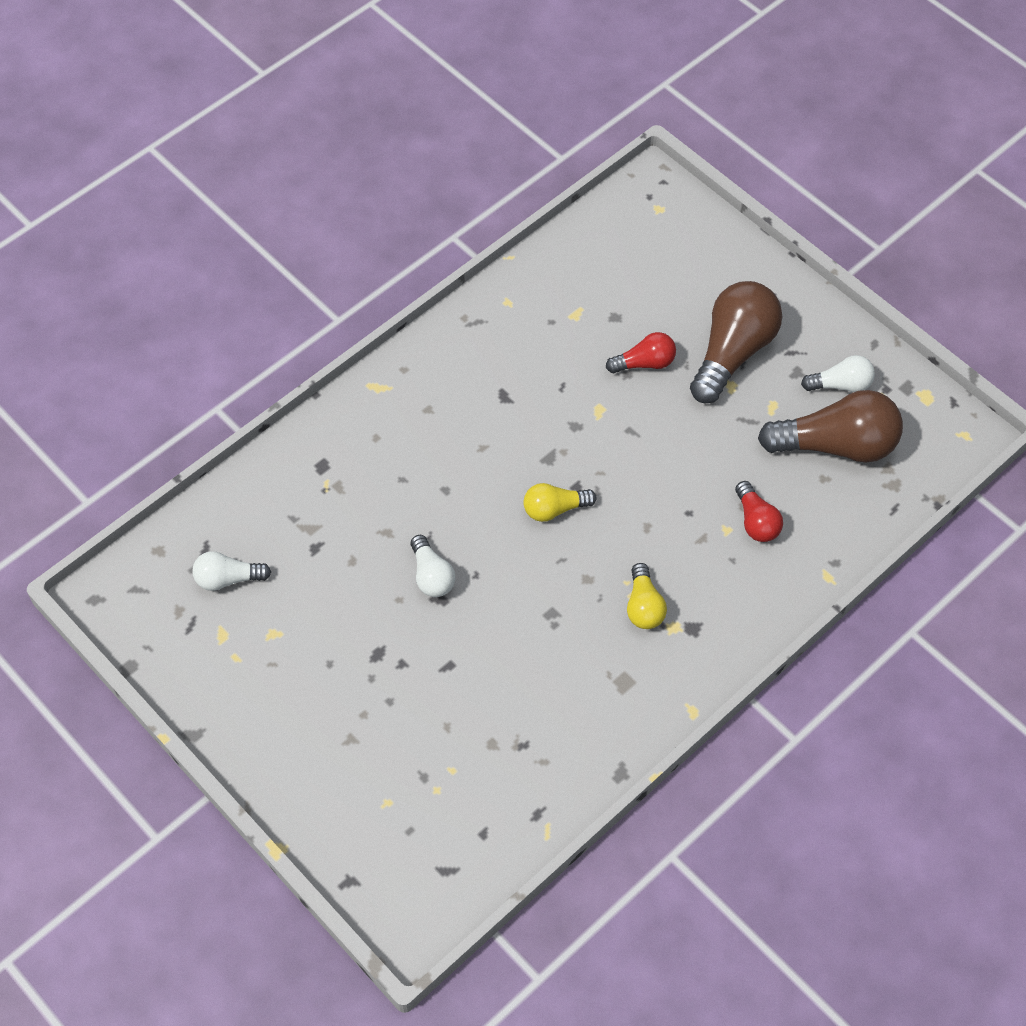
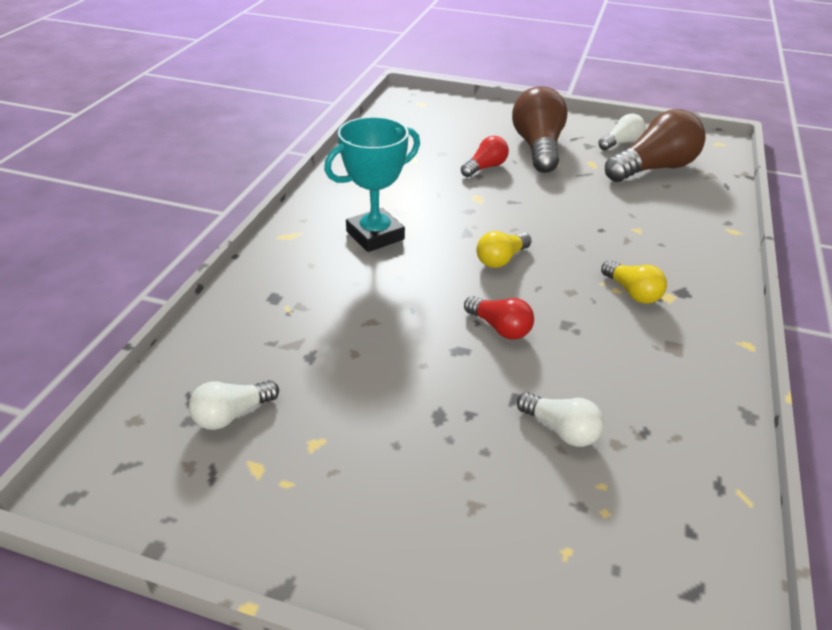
camera: 30 degrees left, 20 degrees down
white light bulb [410,535,455,597] -> white light bulb moved to [517,392,604,447]
red light bulb [735,481,783,542] -> red light bulb moved to [464,296,534,339]
none -> turquoise trophy [324,117,420,252]

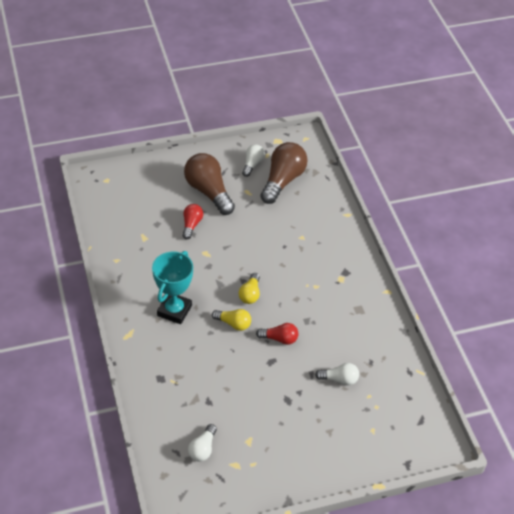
camera: 35 degrees left, 10 degrees up
yellow light bulb [601,260,667,304] -> yellow light bulb moved to [212,309,251,331]

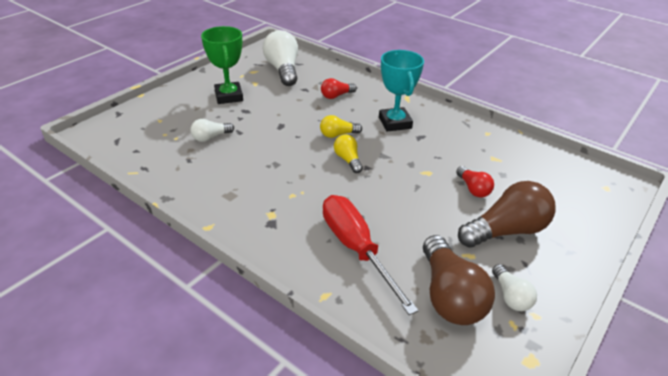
camera: 145 degrees right, 10 degrees down
brown light bulb [184,153,235,215] -> brown light bulb turned 45 degrees counterclockwise [458,181,556,248]
white light bulb [188,424,217,462] -> white light bulb [263,30,298,86], size x1.90
red light bulb [256,323,298,345] -> red light bulb moved to [321,78,357,99]
none -> green trophy [201,26,243,104]
none -> red screwdriver [323,195,419,315]

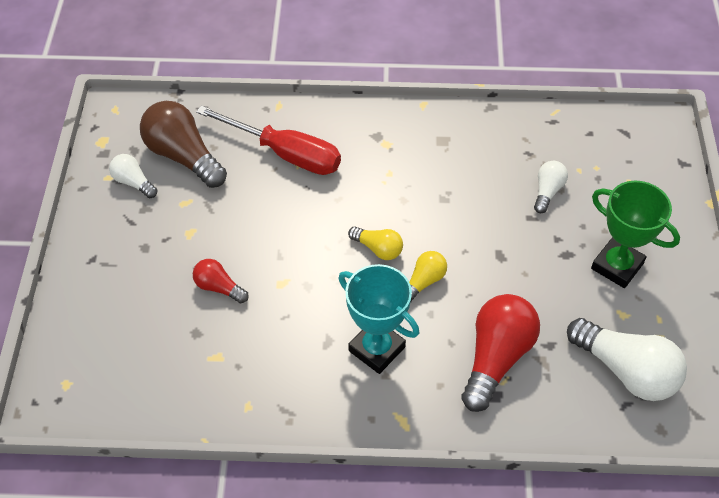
camera: 145 degrees right, 15 degrees up
red light bulb [321,78,357,99] -> red light bulb [461,294,540,412], size x1.90
brown light bulb [458,181,556,248] -> none

